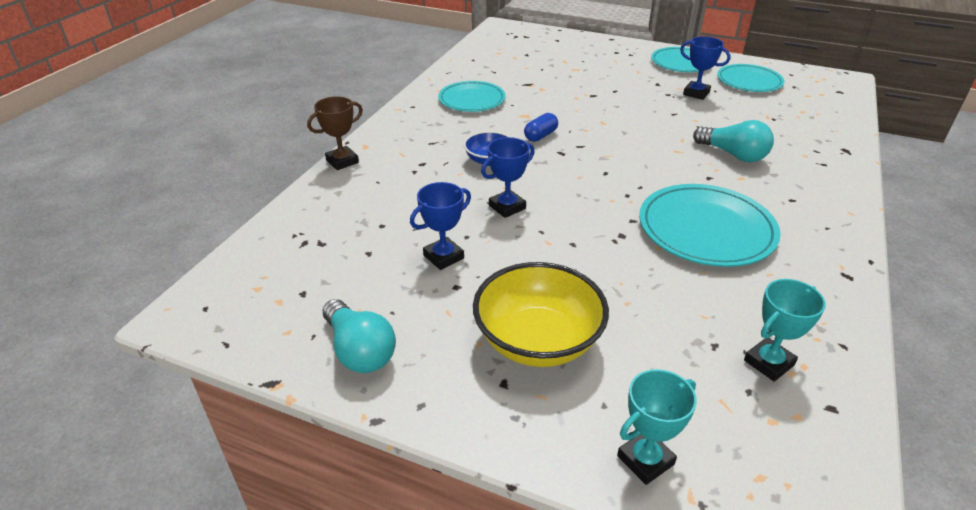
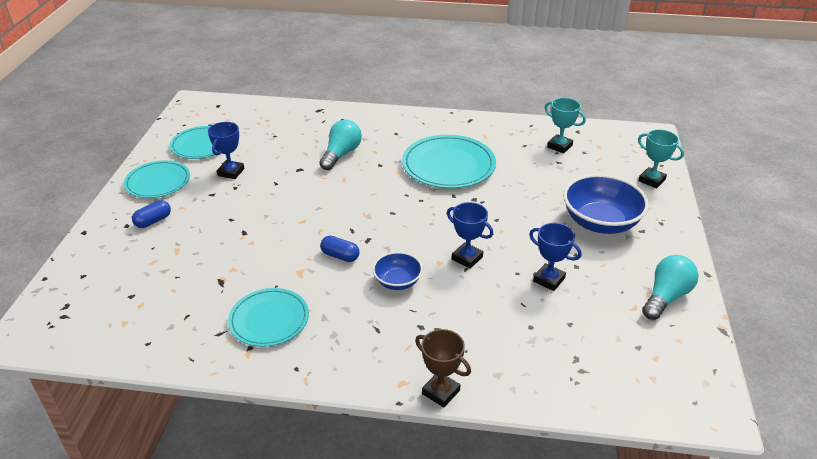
camera: 105 degrees left, 0 degrees up
yellow bowl [473,262,609,367] -> blue bowl [563,174,649,234]
none -> blue capsule [132,200,171,228]

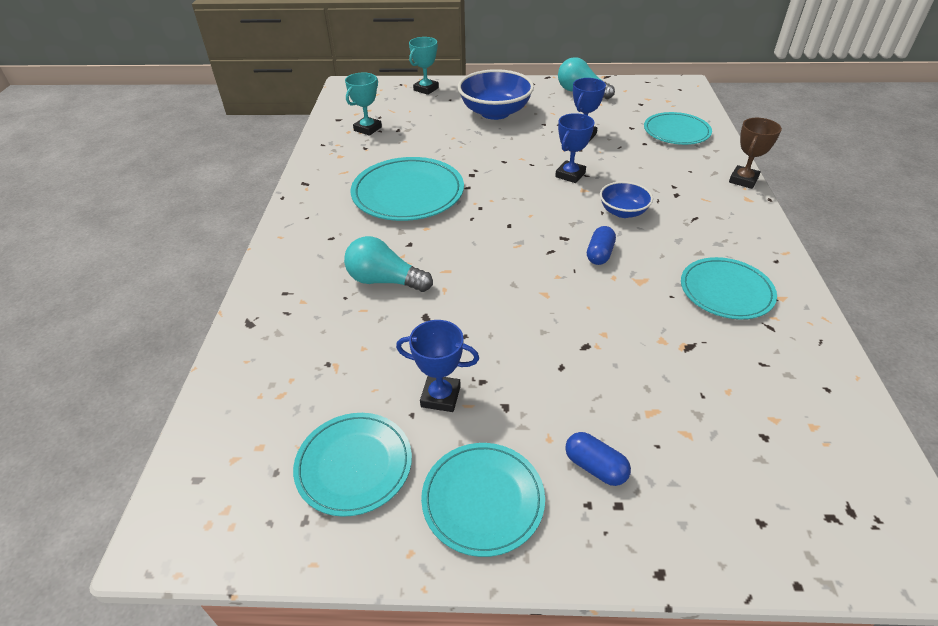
camera: 95 degrees left, 5 degrees up
none -> turquoise plate [644,112,712,145]

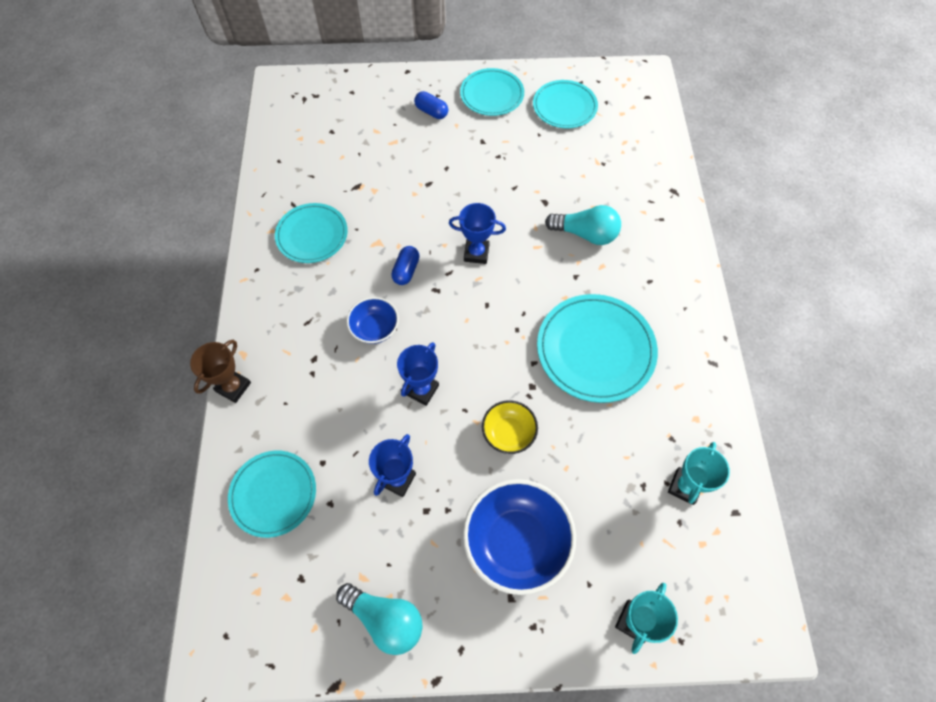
camera: 175 degrees right, 20 degrees up
blue trophy [396,320,479,412] -> blue trophy moved to [449,203,506,264]
none -> yellow bowl [482,400,538,454]

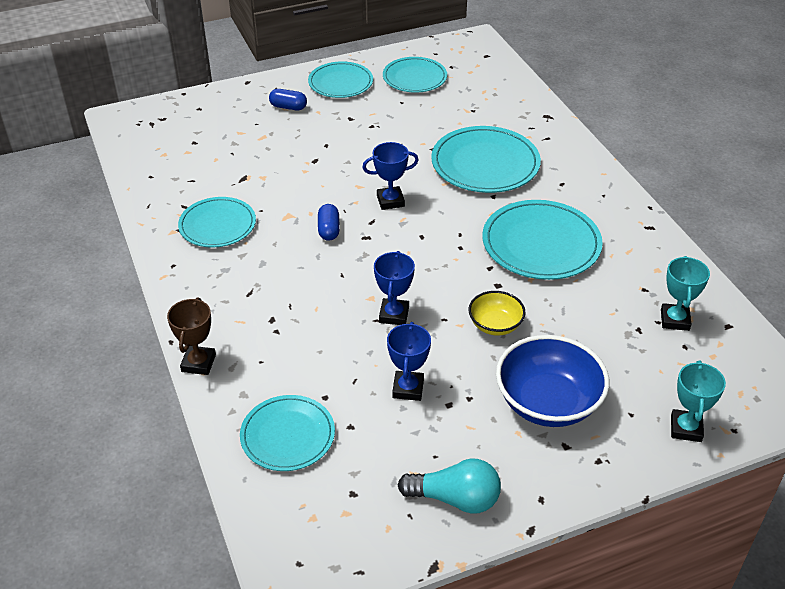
camera: 20 degrees left, 20 degrees down
blue bowl [347,297,399,344] -> none
turquoise light bulb [545,205,621,245] -> turquoise plate [431,126,541,193]

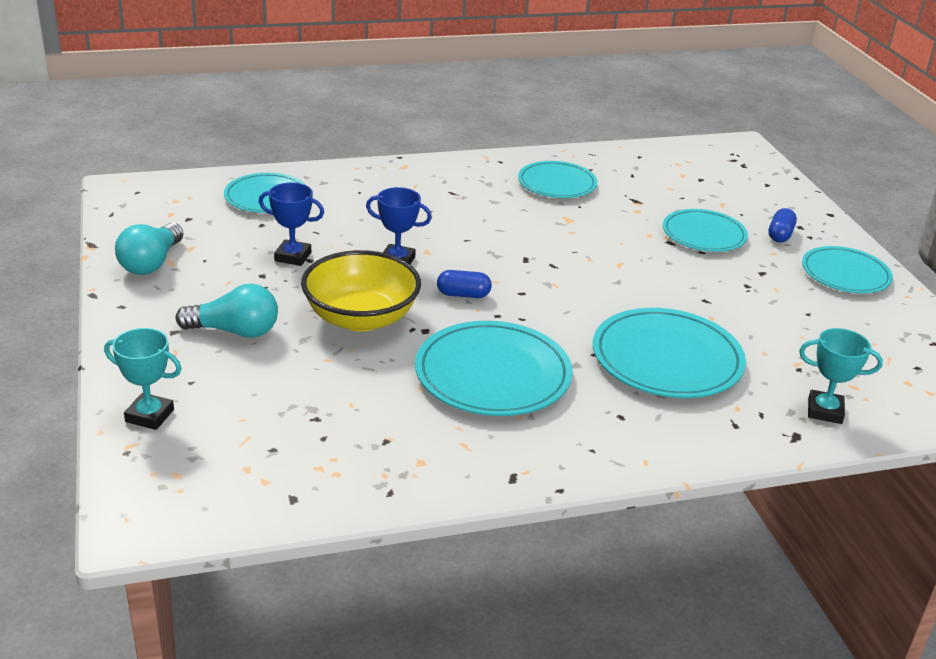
camera: 95 degrees right, 10 degrees down
brown trophy [167,297,216,375] -> none
blue capsule [318,204,340,241] -> blue capsule moved to [437,270,492,298]
blue trophy [362,142,419,210] -> none
turquoise plate [383,57,447,93] -> turquoise plate moved to [663,209,748,252]
yellow bowl [468,291,526,335] -> yellow bowl [301,250,421,332], size x1.82
blue bowl [496,335,609,427] -> turquoise light bulb [176,284,278,338]
turquoise trophy [661,256,710,331] -> turquoise trophy moved to [799,328,883,424]

